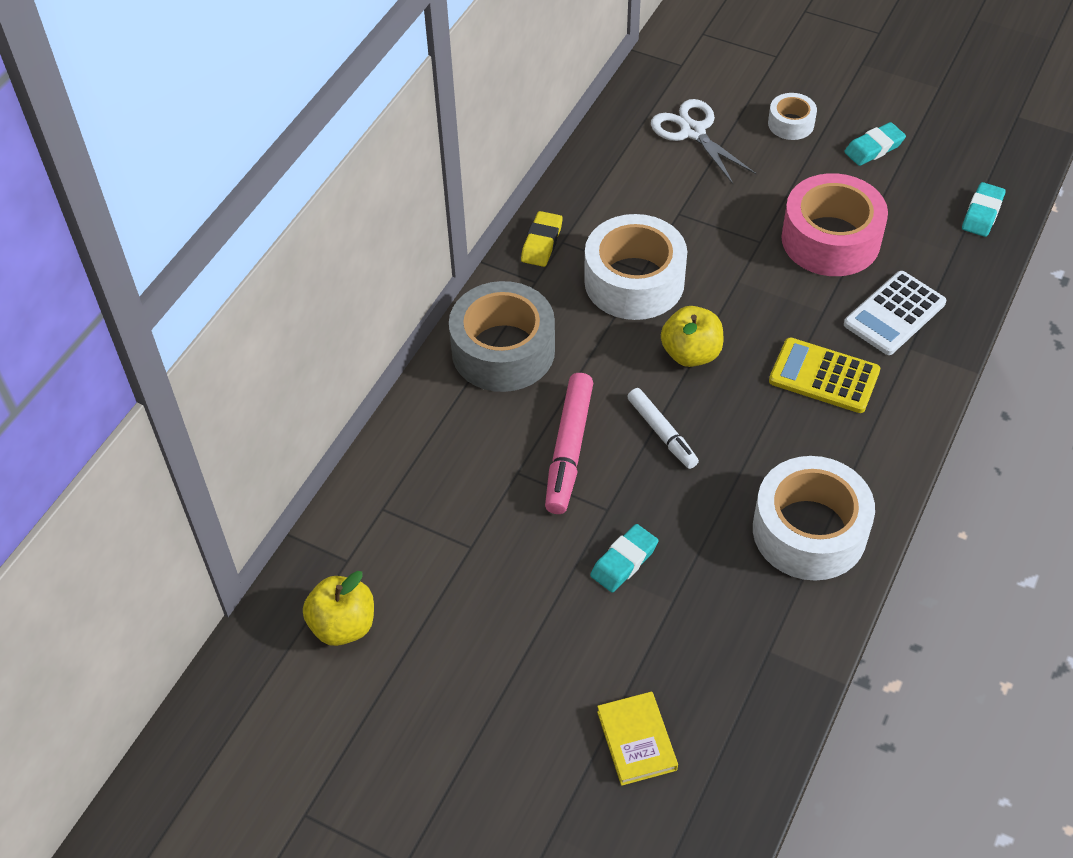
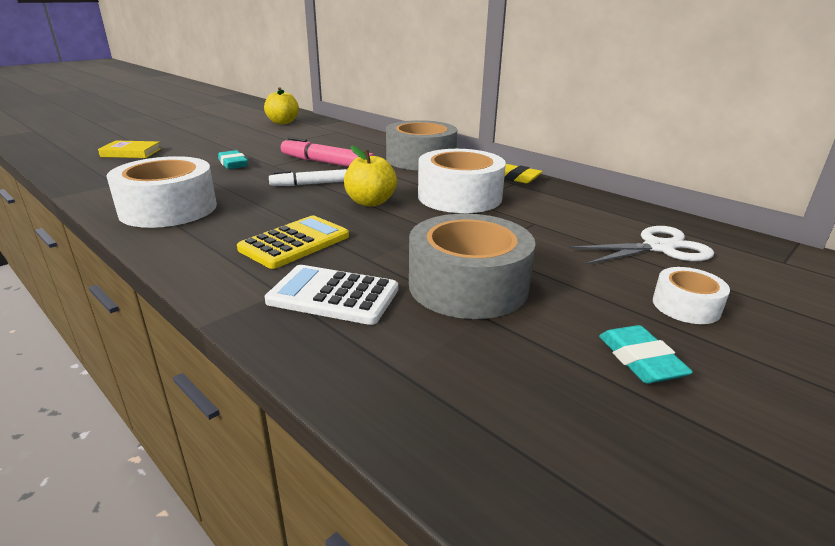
camera: 105 degrees right, 25 degrees down
pink tape [781,173,888,276] -> grey tape [409,214,536,319]
white calculator [844,271,946,355] -> white calculator turned 45 degrees counterclockwise [265,265,398,325]
turquoise eraser [962,182,1005,237] -> none

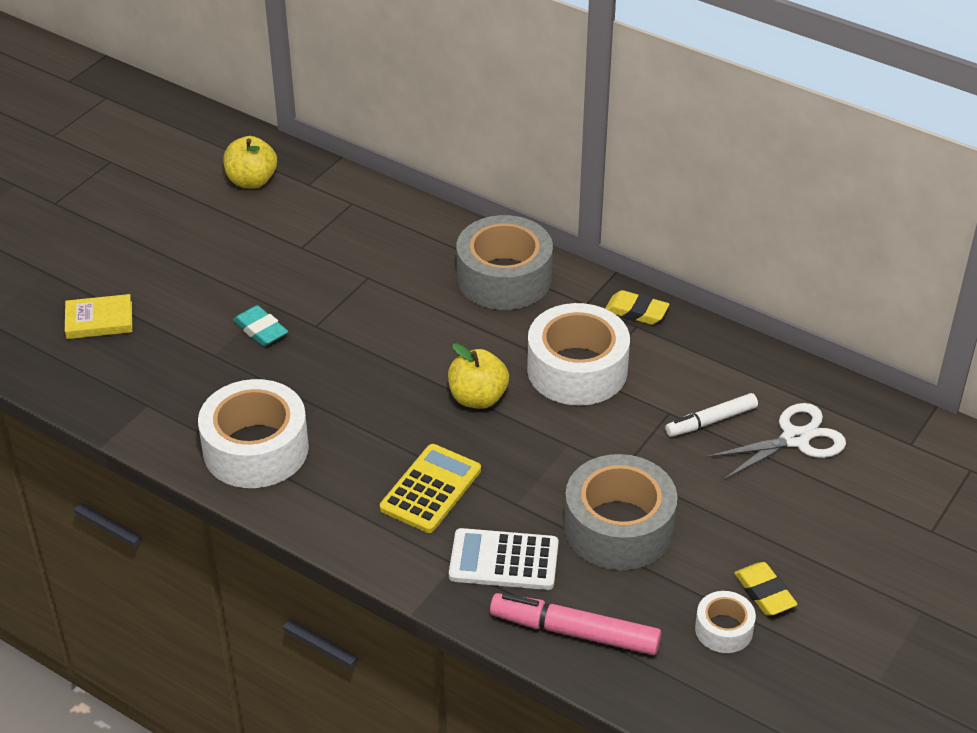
camera: 10 degrees left, 15 degrees up
white marker [269,169,347,186] -> white marker moved to [665,393,758,437]
pink marker [281,137,375,167] -> pink marker moved to [490,593,661,655]
turquoise eraser [599,325,693,384] -> yellow eraser [734,562,798,616]
white tape [653,267,730,324] -> white tape moved to [695,591,756,653]

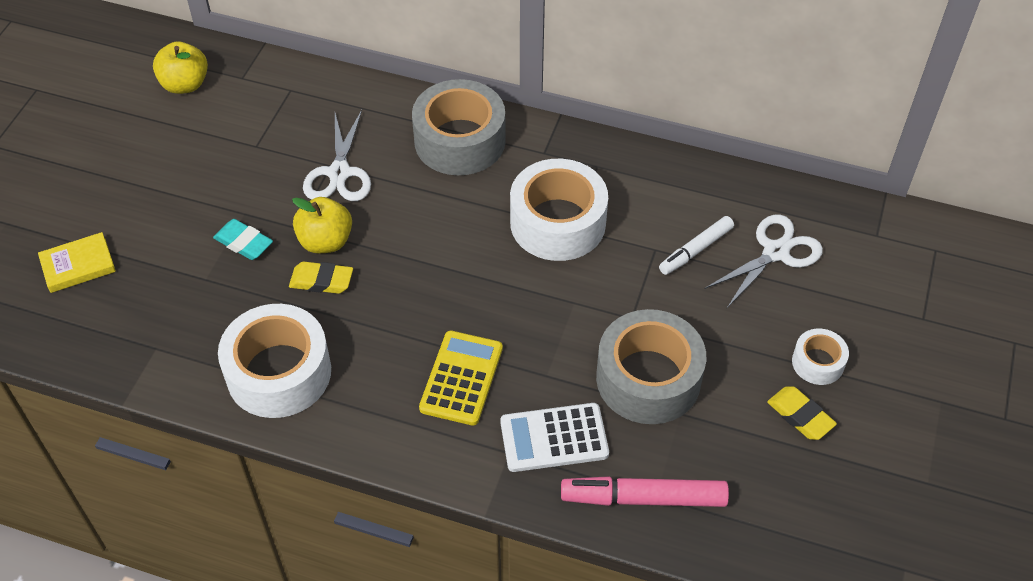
camera: 15 degrees left, 10 degrees up
yellow apple [448,343,509,409] -> yellow apple moved to [292,197,352,253]
yellow eraser [605,290,669,325] -> yellow eraser moved to [289,262,353,294]
white tape [695,591,756,653] -> white tape moved to [792,329,849,385]
none -> white scissors [303,110,371,201]

